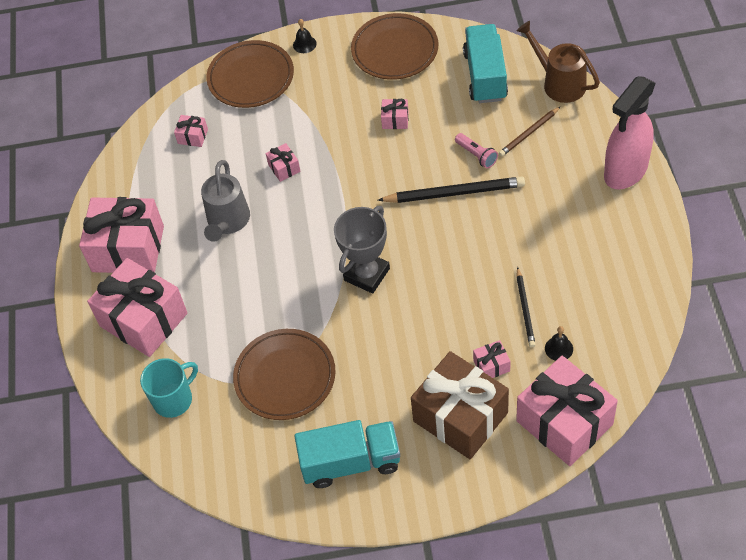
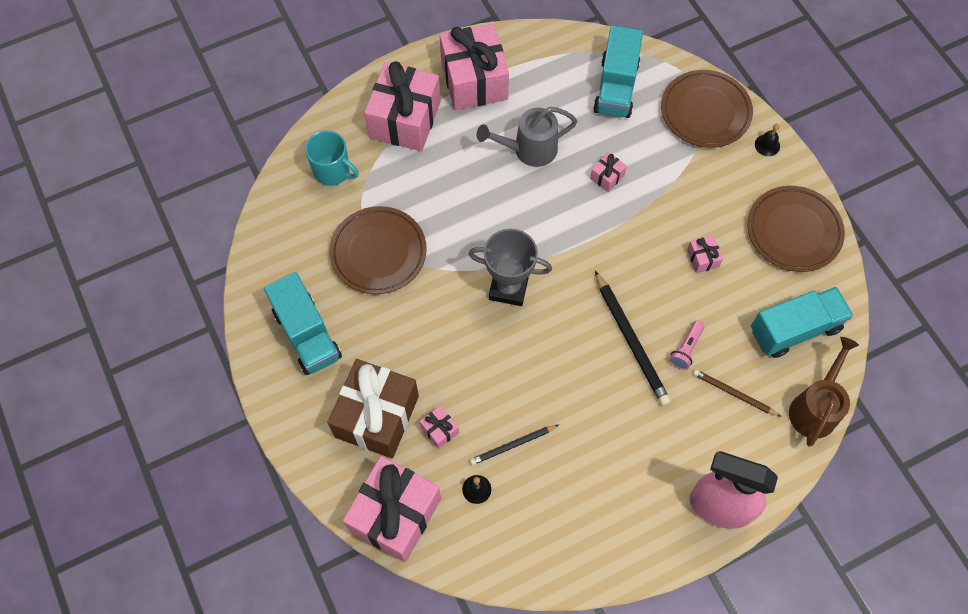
camera: 65 degrees right, 10 degrees up
pink gift [174,115,208,147] -> turquoise truck [593,26,643,118]

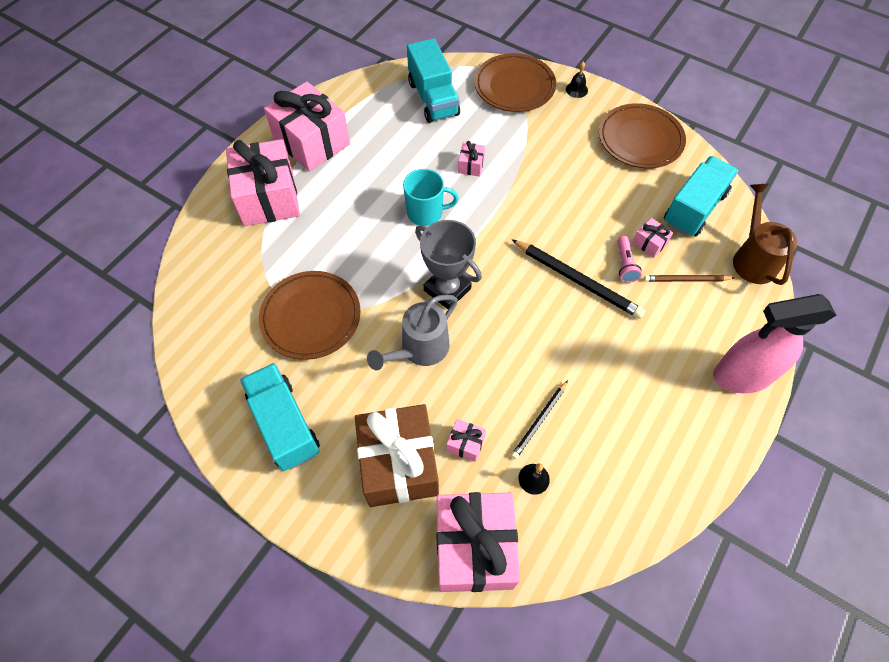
camera: 30 degrees left, 5 degrees down
turquoise truck [264,272,342,375] -> turquoise truck turned 150 degrees counterclockwise [240,363,320,471]
turquoise mug [305,130,359,186] -> turquoise mug moved to [403,169,459,226]
grey trophy [469,229,552,306] -> grey trophy turned 60 degrees clockwise [415,220,482,309]
grey watering can [477,107,577,167] -> grey watering can moved to [367,295,458,370]
pink gift [687,235,723,273] -> pink gift moved to [632,218,673,258]

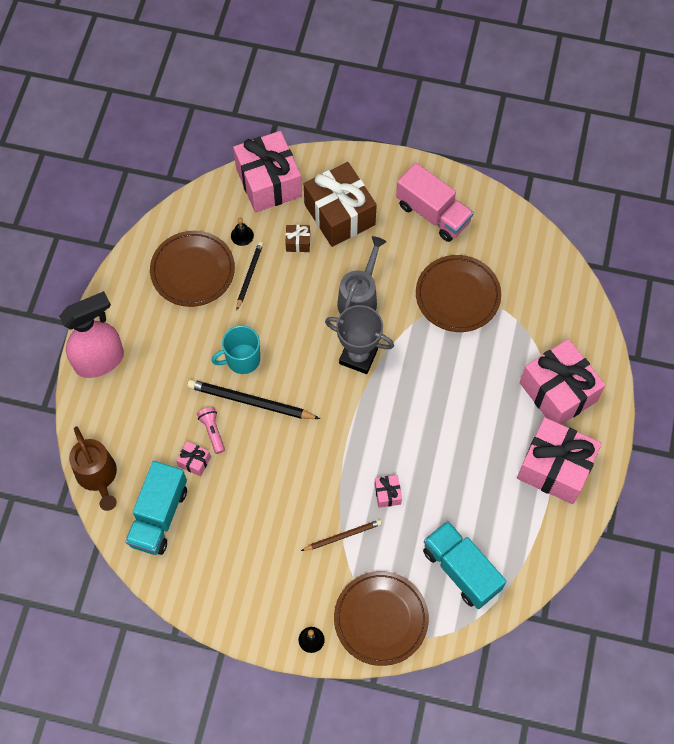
camera: 160 degrees right, 5 degrees up
turquoise truck [240,363,320,471] -> pink truck [396,163,474,242]
turquoise mug [403,169,459,226] -> turquoise mug moved to [211,326,260,374]
pink gift [447,419,486,462] -> brown gift [285,225,310,252]
brown plate [599,103,686,168] -> brown plate moved to [150,231,235,307]
brown pencil [644,275,734,282] -> brown pencil moved to [301,520,382,551]

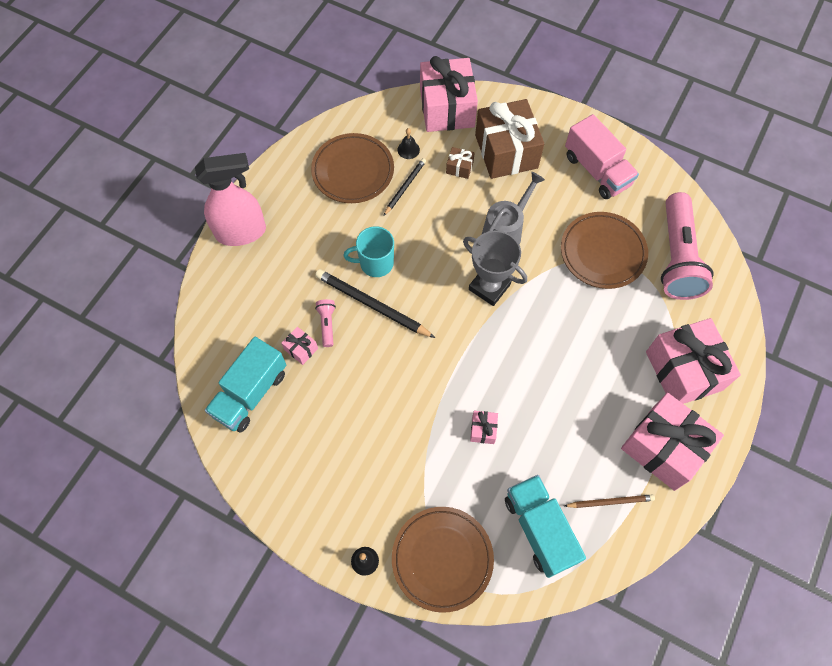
camera: 15 degrees right, 0 degrees up
brown watering can [69,426,117,511] -> none
brown pencil [301,520,382,551] -> brown pencil moved to [564,494,655,508]
none -> pink flashlight [661,192,713,300]

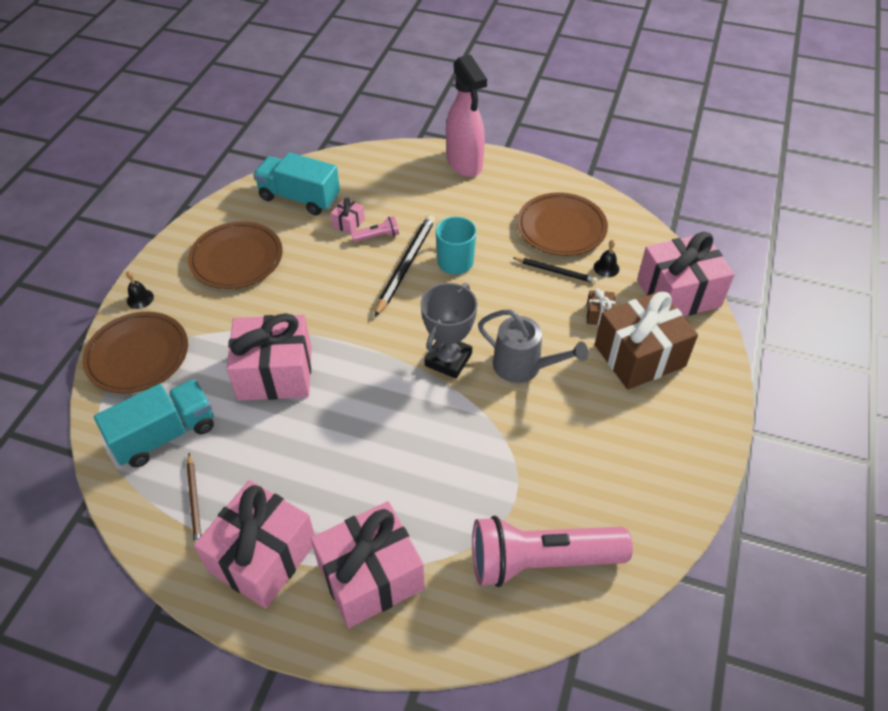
camera: 80 degrees right, 15 degrees down
pink gift [470,411,498,444] -> pink gift [226,313,312,401], size x2.41
brown plate [561,212,648,289] -> brown plate moved to [188,221,283,289]
pink truck [565,114,639,199] -> none

